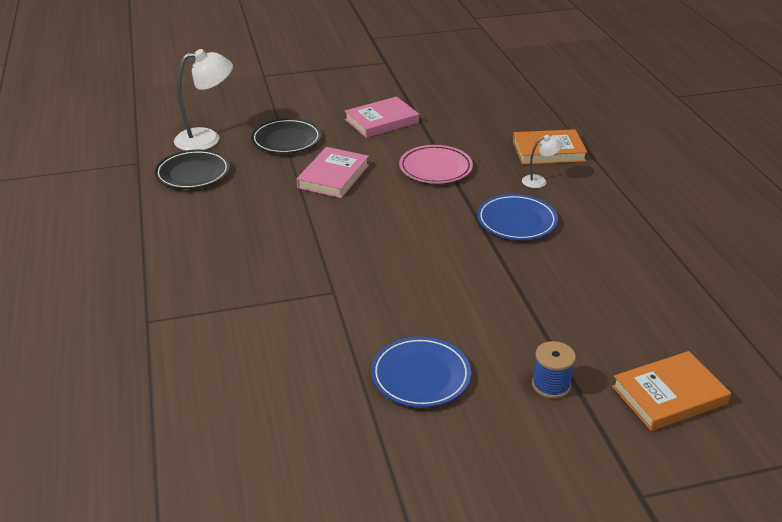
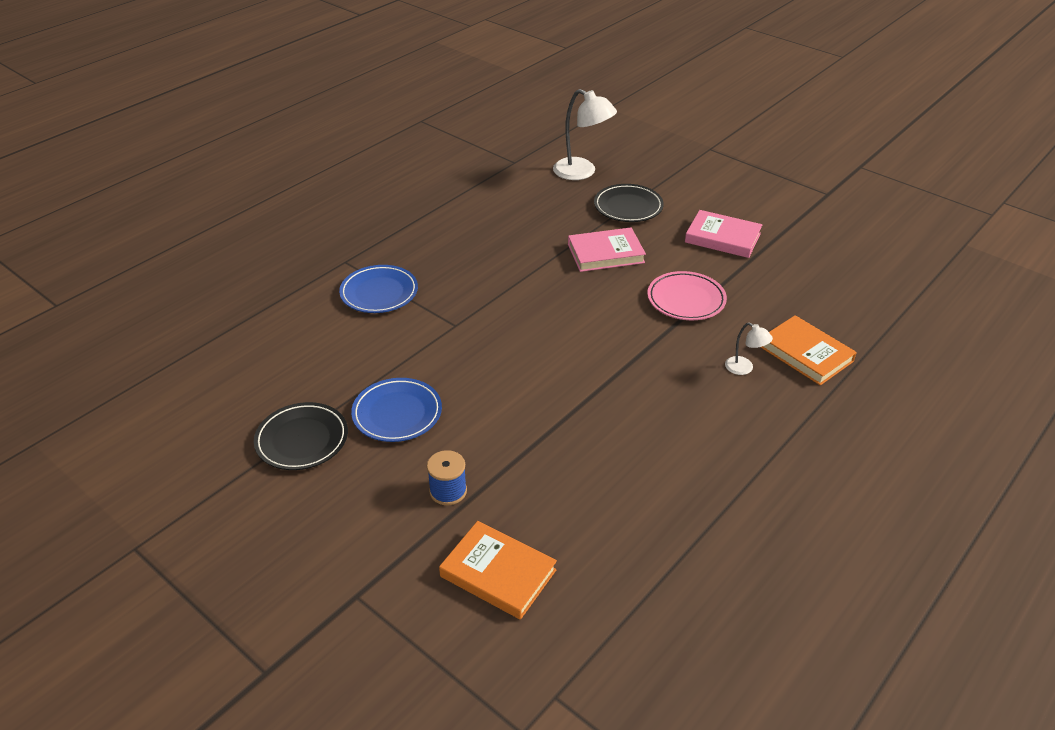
camera: 55 degrees right, 5 degrees up
black plate [155,150,230,189] -> black plate moved to [254,402,348,470]
blue plate [477,194,558,240] -> blue plate moved to [339,265,418,313]

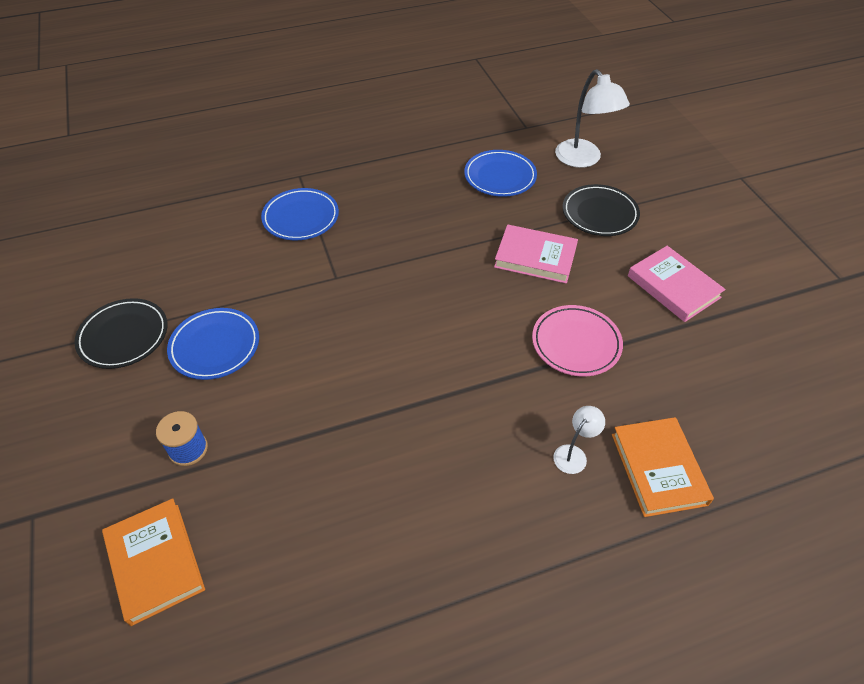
camera: 30 degrees right, 10 degrees up
white lamp [725,323,773,375] -> white lamp turned 120 degrees counterclockwise [553,406,605,474]
none -> blue plate [464,150,537,197]

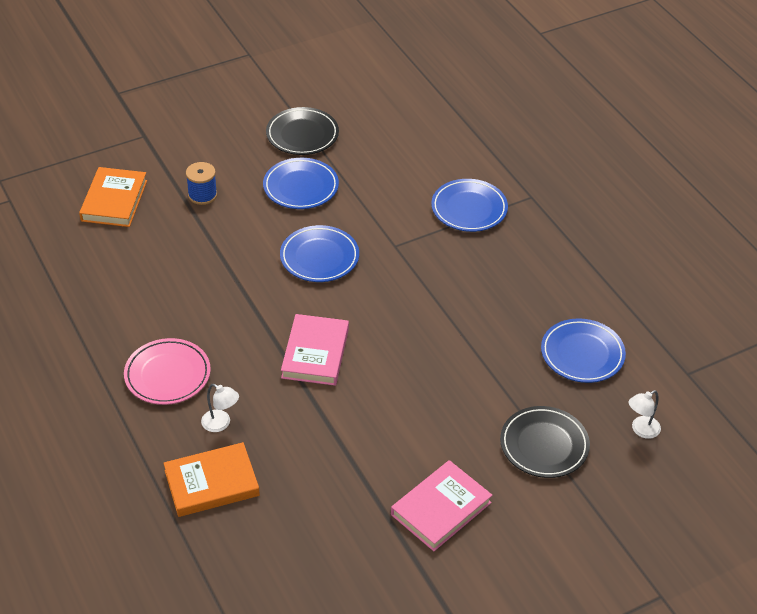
camera: 80 degrees right, 5 degrees down
orange book [102,498,205,626] -> orange book turned 45 degrees counterclockwise [79,167,147,227]
pink book [494,224,578,284] -> pink book moved to [281,314,349,386]
pink plate [532,305,623,376] -> pink plate moved to [124,338,211,405]
white lamp [555,69,630,168] -> white lamp [628,390,661,439], size x0.51
none -> blue plate [280,225,359,282]

